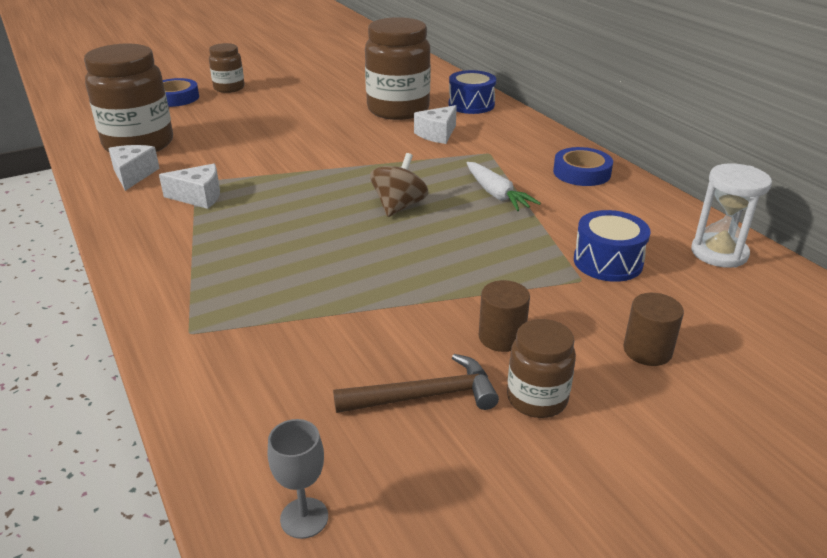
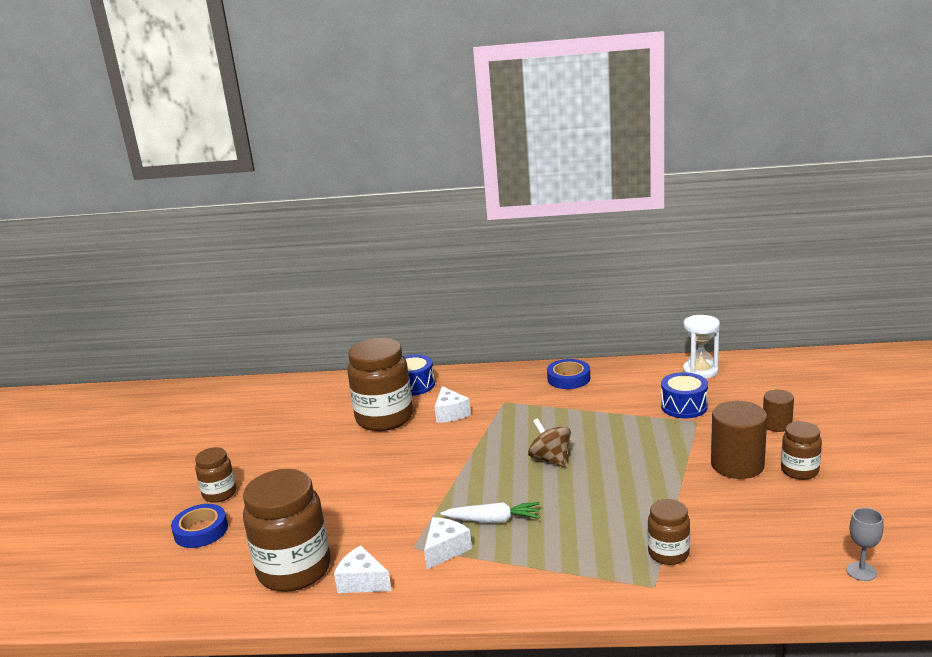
camera: 55 degrees left, 10 degrees down
brown hammer [333,354,499,413] -> none
white carrot [467,162,541,211] -> white carrot moved to [440,502,540,523]
brown cylinder [479,280,530,352] -> brown cylinder [711,401,767,479], size x1.71
none -> brown jar [648,499,690,565]

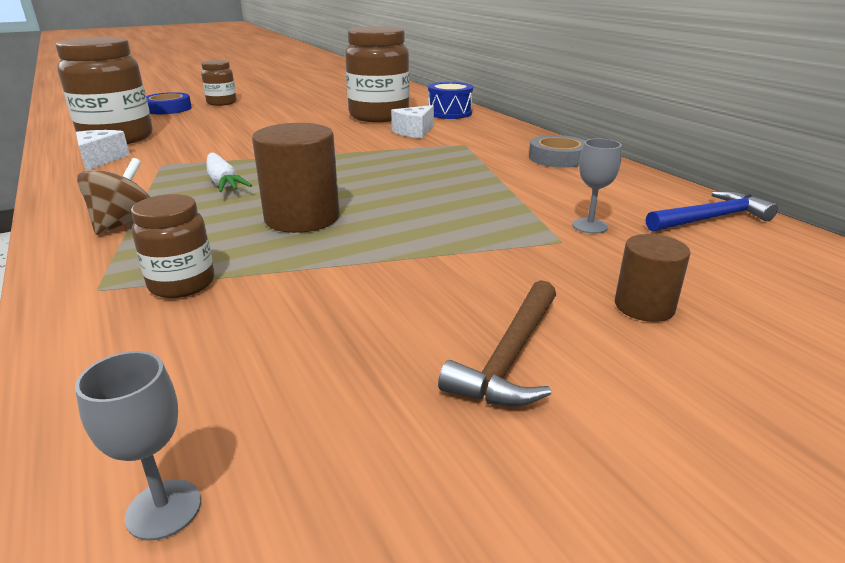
camera: 55 degrees right, 5 degrees up
white cheese [424,517,472,569] -> none
brown spinning top [528,418,571,467] -> brown spinning top moved to [77,158,150,235]
blue tape [547,359,590,389] -> grey tape [529,135,585,168]
blue drum [661,372,708,418] -> grey goblet [572,139,622,234]
white hourglass [683,315,720,379] -> blue hammer [646,191,778,232]
brown cylinder [711,401,767,479] -> brown cylinder moved to [252,123,340,233]
brown jar [781,421,822,480] -> brown hammer [438,280,556,407]

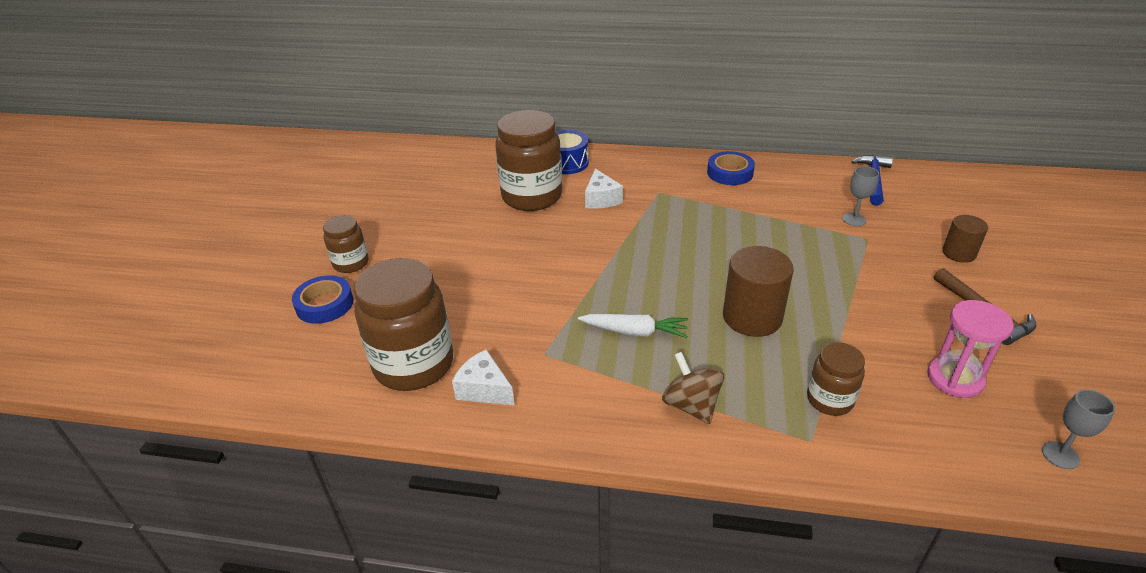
camera: 50 degrees left, 10 degrees up
grey tape [529,135,585,168] -> blue tape [707,151,755,185]
none -> pink hourglass [927,300,1014,398]

